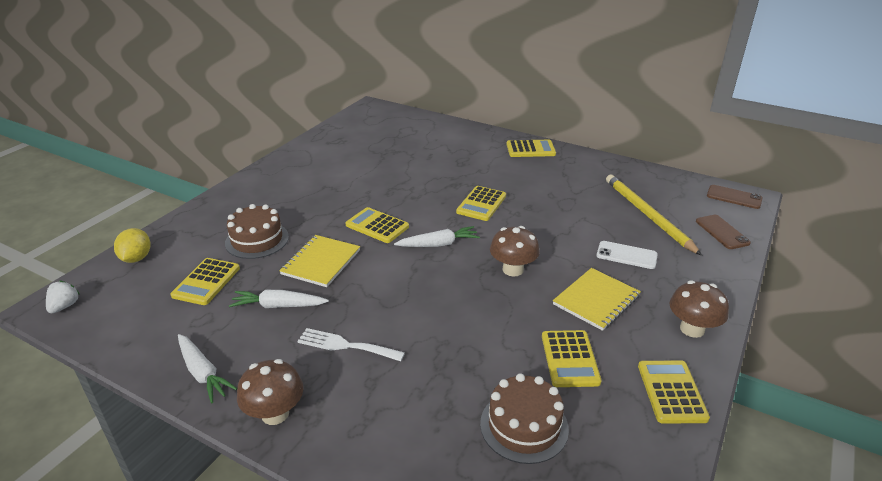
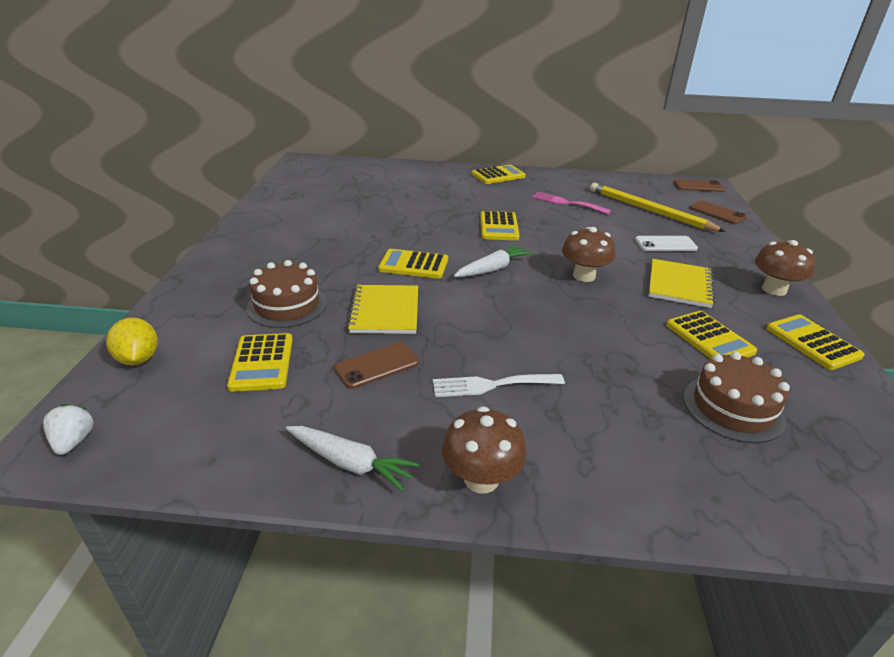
camera: 25 degrees left, 0 degrees up
white carrot [229,290,329,308] -> brown phone [334,342,419,389]
none -> pink fork [532,192,611,214]

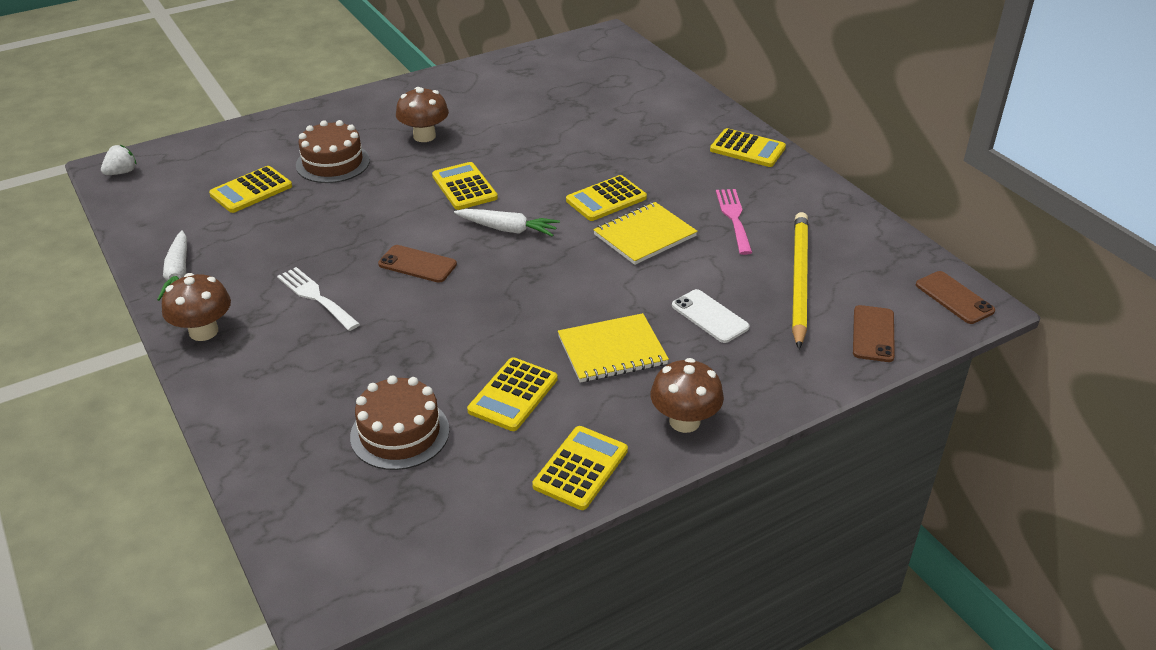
camera: 55 degrees right, 5 degrees up
yellow lemon [106,317,158,365] -> none
brown phone [334,342,419,389] -> brown phone moved to [378,245,457,283]
yellow notebook [347,285,418,334] -> yellow notebook moved to [593,202,698,265]
brown mushroom [562,227,615,282] -> brown mushroom moved to [396,87,449,142]

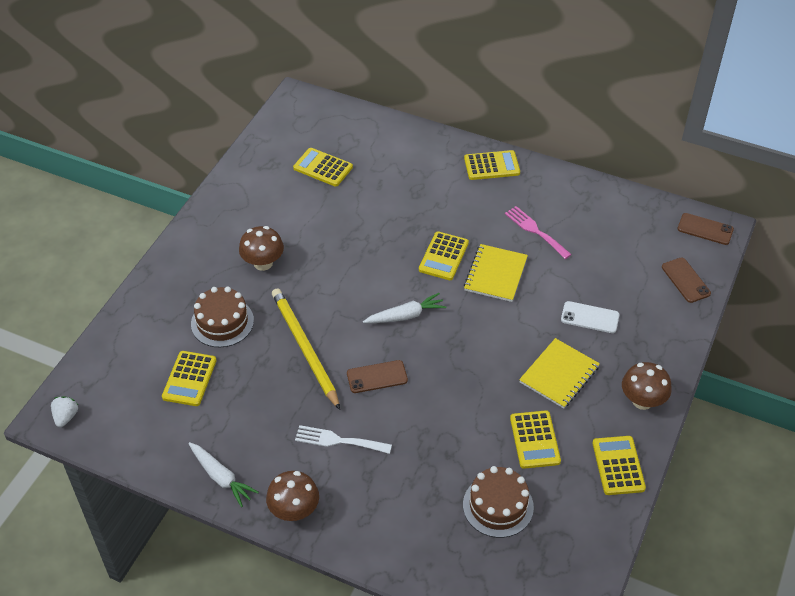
camera: 35 degrees left, 10 degrees up
yellow calculator [432,162,498,210] -> yellow calculator moved to [293,148,353,187]
yellow pencil [792,212,808,349] -> yellow pencil moved to [272,288,340,410]

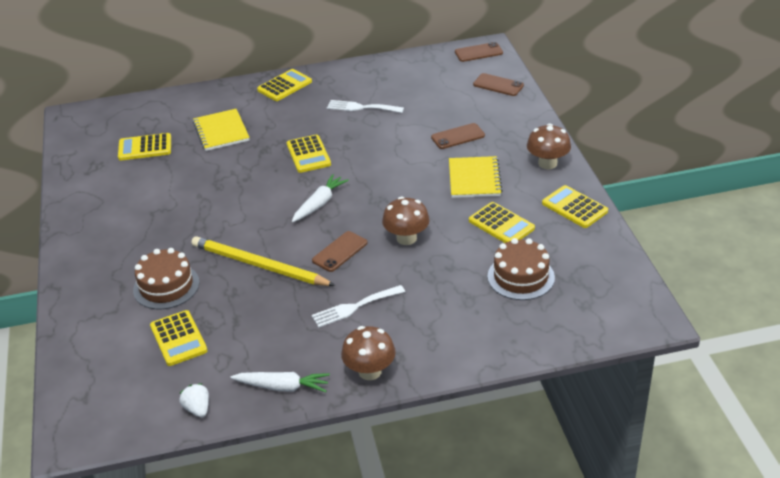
camera: 35 degrees left, 10 degrees down
white strawberry [51,396,78,427] -> white strawberry moved to [179,383,209,417]
brown mushroom [239,226,284,271] -> brown mushroom moved to [382,197,430,245]
yellow notebook [464,244,528,302] -> yellow notebook moved to [193,109,250,151]
pink fork [505,206,572,259] -> white fork [327,100,404,113]
white phone [561,301,619,333] -> brown phone [431,123,485,149]

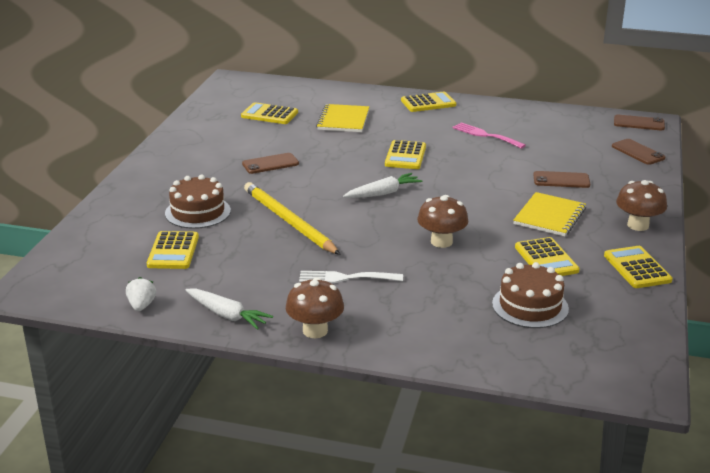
camera: 25 degrees right, 10 degrees down
brown phone [312,231,367,272] -> brown phone moved to [242,153,299,174]
white fork [327,100,404,113] -> pink fork [452,122,526,149]

